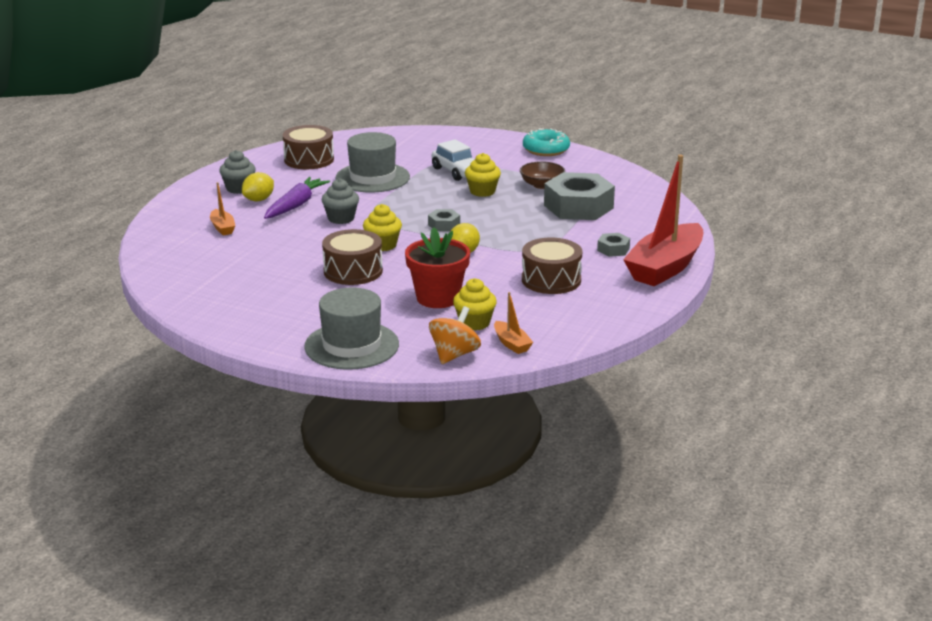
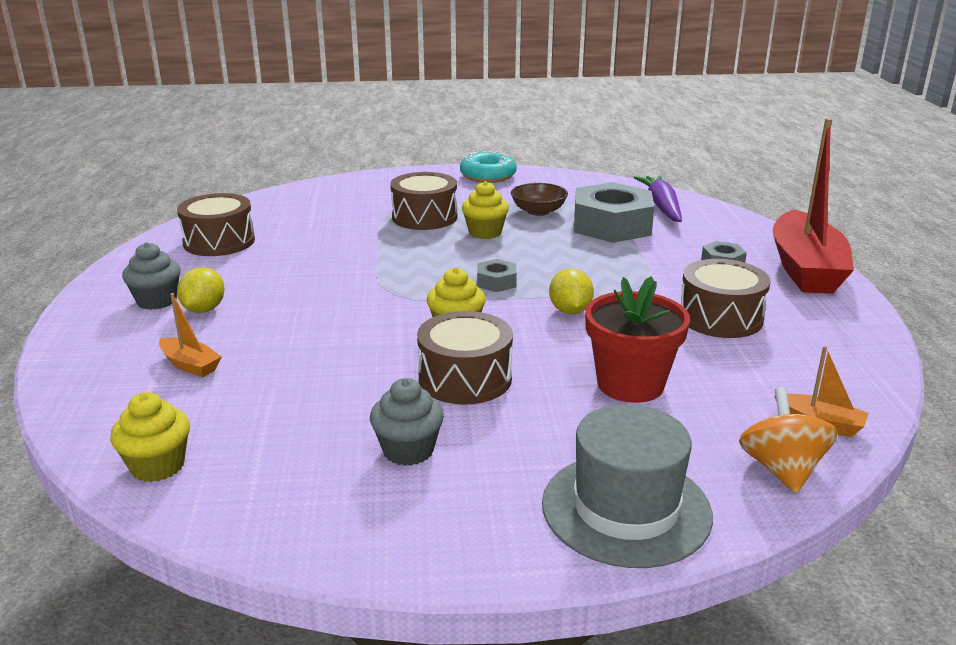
camera: 30 degrees left, 0 degrees up
purple carrot [264,177,330,219] -> purple carrot moved to [634,176,682,222]
grey cupcake [322,178,359,224] -> grey cupcake moved to [370,378,444,466]
grey hat [335,132,410,192] -> none
white car [432,139,475,181] -> brown drum [390,172,457,230]
yellow cupcake [453,278,497,331] -> yellow cupcake moved to [110,392,190,482]

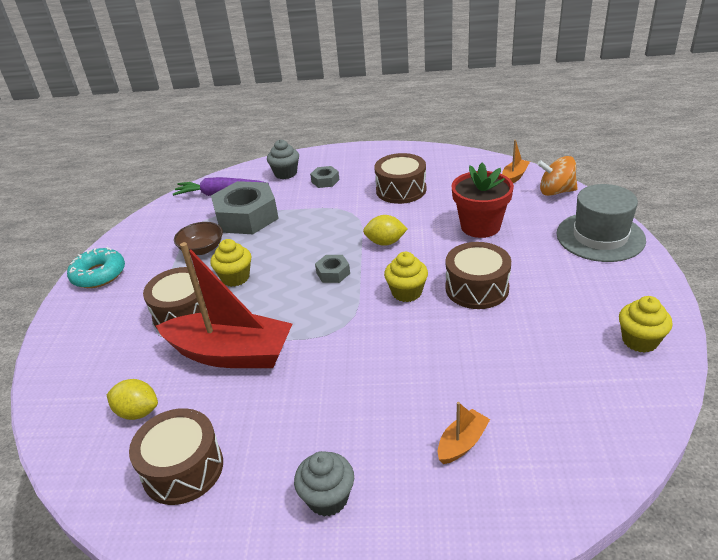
camera: 80 degrees left, 10 degrees up
yellow cupcake [110,392,190,482] -> yellow cupcake moved to [619,296,673,353]
yellow lemon [177,267,225,313] -> yellow lemon moved to [106,379,158,420]
grey cupcake [370,378,444,466] -> grey cupcake moved to [267,139,299,179]
red boat [772,118,854,294] -> red boat moved to [156,242,292,368]

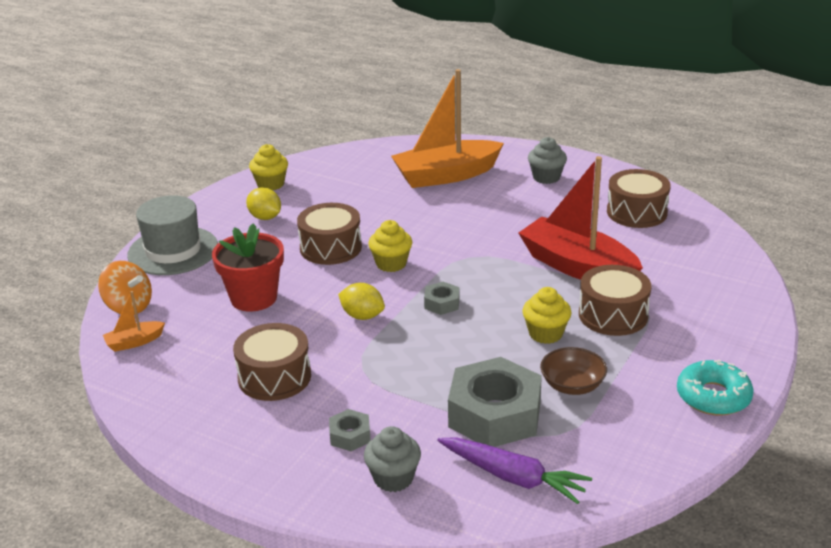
camera: 155 degrees left, 5 degrees down
yellow lemon [106,379,158,420] -> yellow lemon moved to [246,188,281,220]
orange boat [438,402,490,464] -> orange boat [391,69,504,188], size x2.33

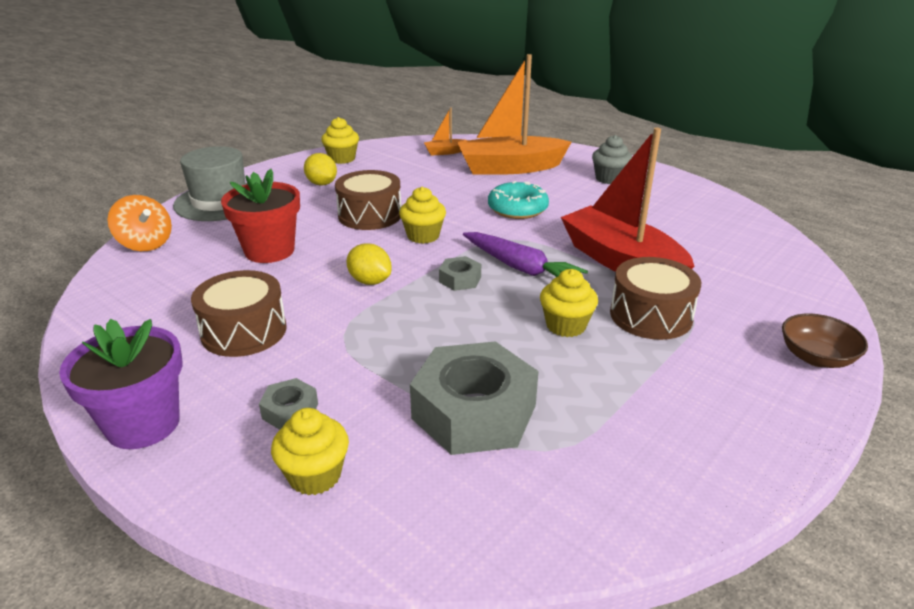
camera: 10 degrees right, 0 degrees up
orange boat [103,291,165,352] -> orange boat moved to [424,107,467,155]
grey cupcake [364,426,421,492] -> yellow cupcake [271,408,349,495]
purple carrot [437,437,592,504] -> purple carrot moved to [463,232,588,277]
brown bowl [540,347,607,395] -> brown bowl moved to [782,313,868,368]
brown drum [607,169,671,228] -> none
turquoise donut [677,360,754,416] -> turquoise donut moved to [488,181,549,219]
none -> purple flower pot [59,319,182,449]

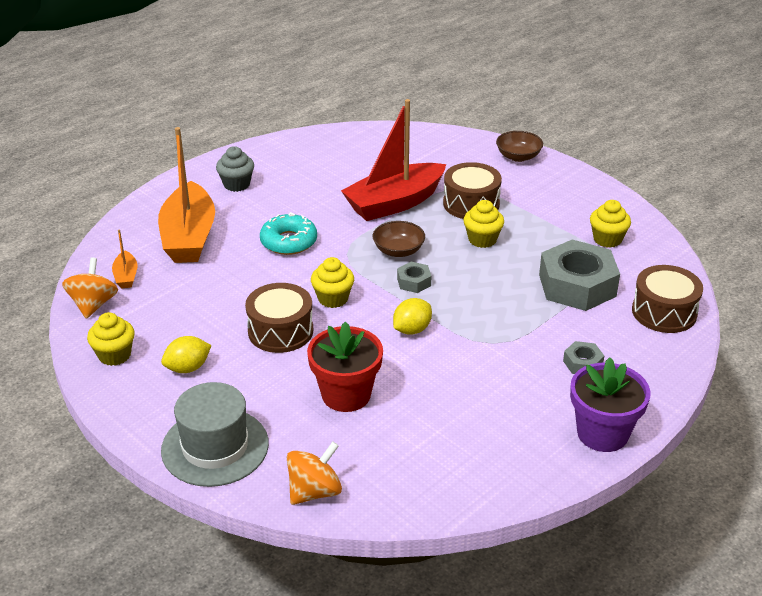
camera: 85 degrees left, 5 degrees up
brown drum [191,270,287,357] -> brown drum moved to [632,265,703,333]
yellow cupcake [271,408,349,495] -> yellow cupcake moved to [590,200,631,248]
purple carrot [463,232,588,277] -> brown bowl [373,221,425,257]
none -> orange spinning top [62,257,118,319]

